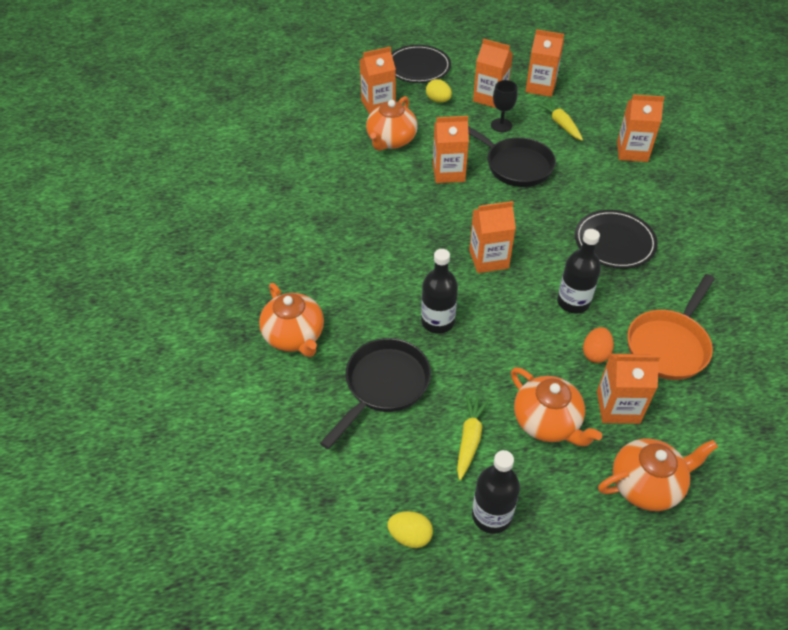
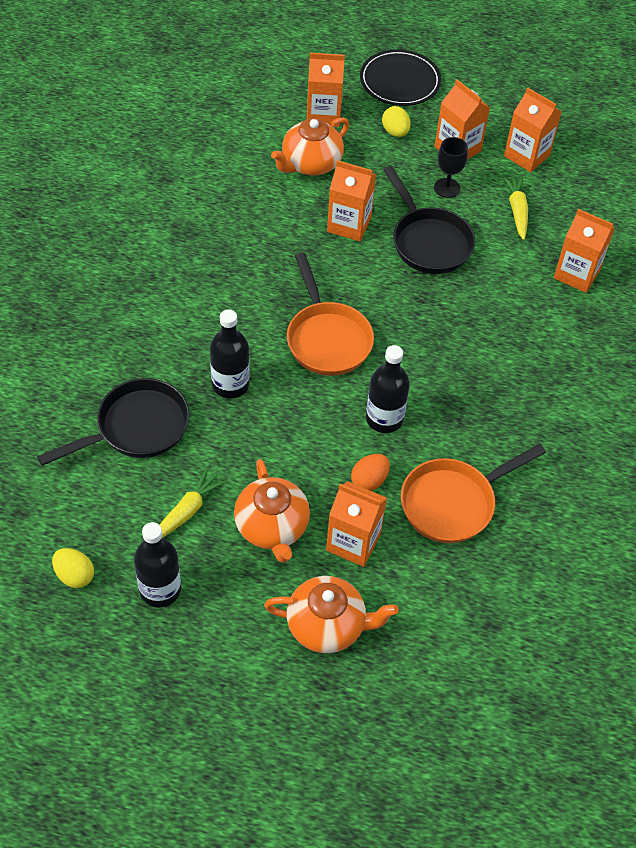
camera: 20 degrees right, 5 degrees up
orange teapot [259,283,324,357] -> none
orange carton [469,201,516,273] -> orange pan [287,253,374,376]
black plate [575,210,658,269] -> none

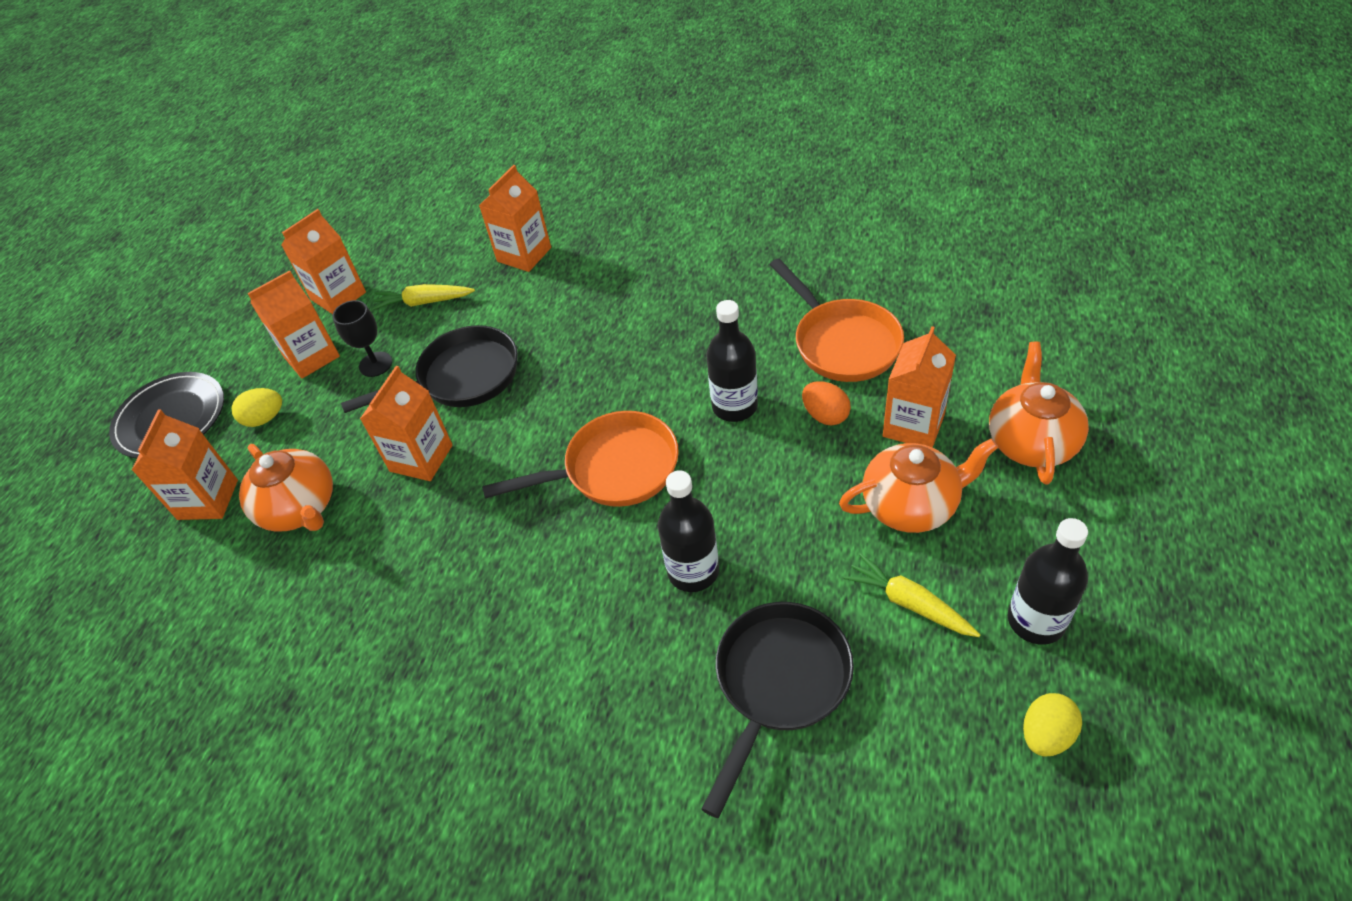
camera: 80 degrees left, 5 degrees down
black pan [37,378,190,466] -> black pan turned 60 degrees clockwise [701,602,854,818]

